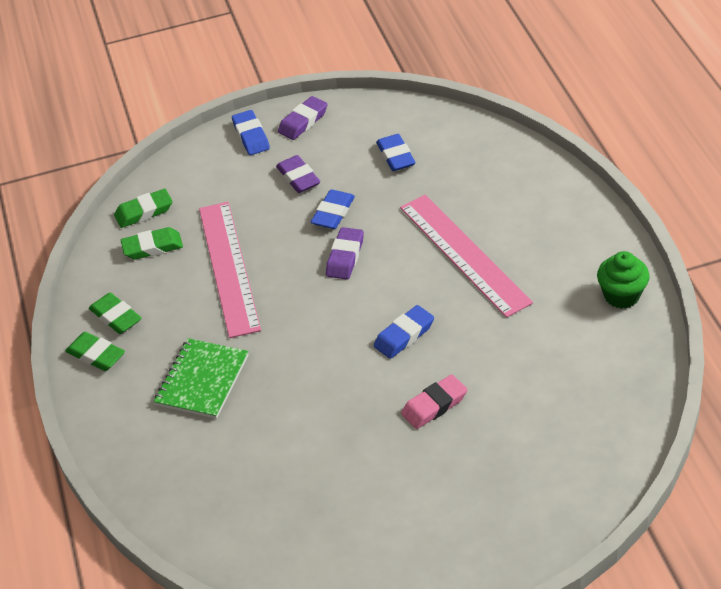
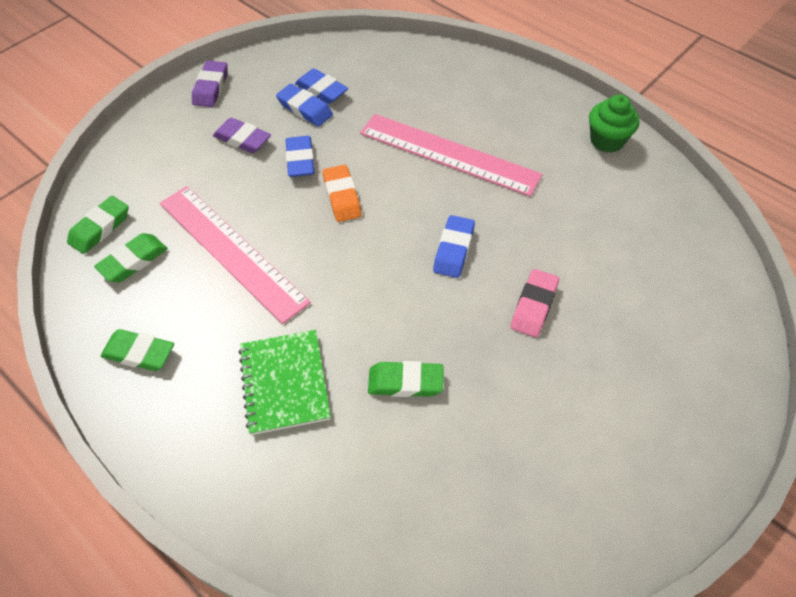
camera: 35 degrees left, 10 degrees up
green eraser [65,332,125,371] -> green eraser moved to [368,361,444,397]
blue eraser [232,110,270,155] -> blue eraser moved to [276,84,333,127]
purple eraser [326,227,364,280] -> orange eraser [323,165,362,222]

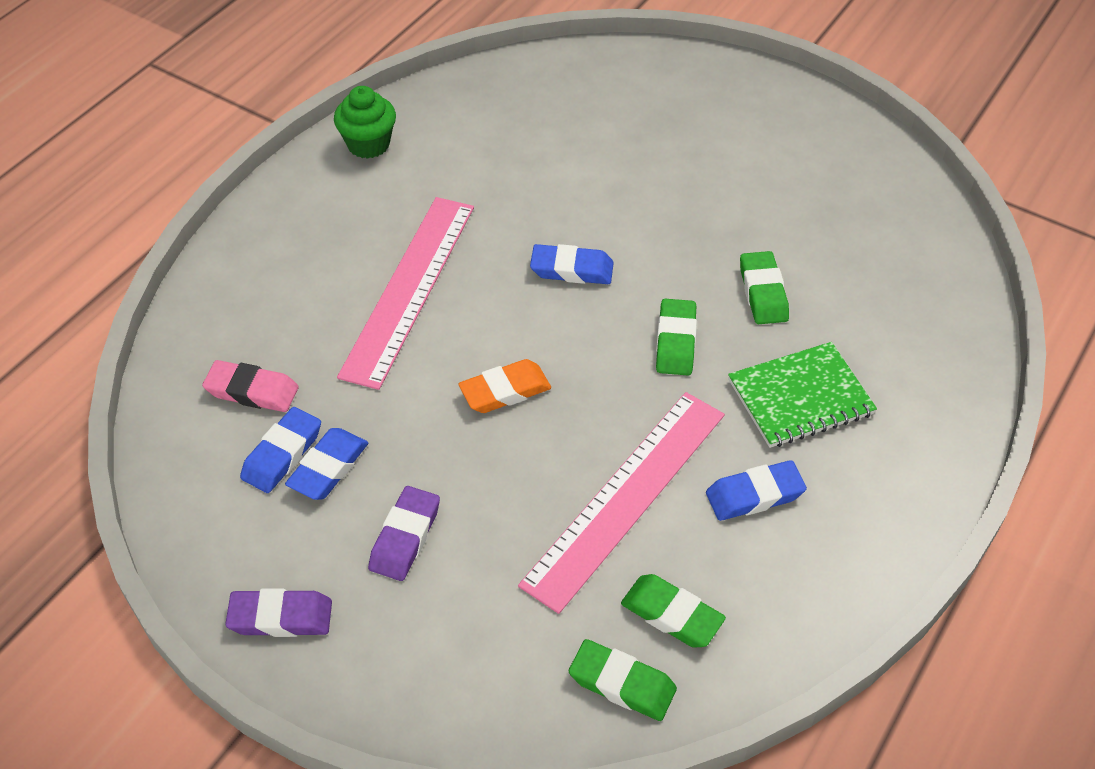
camera: 100 degrees left, 5 degrees down
green eraser [100,329,174,371] -> green eraser moved to [656,299,697,375]
blue eraser [286,136,314,177] -> blue eraser moved to [706,460,807,521]
pink eraser [511,269,559,337] -> pink eraser moved to [202,360,299,412]

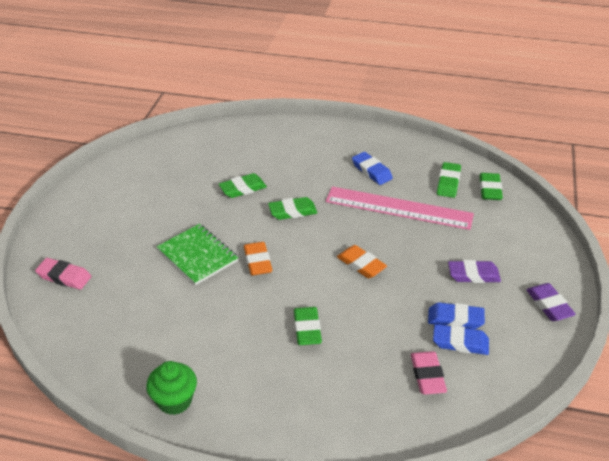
camera: 110 degrees left, 10 degrees down
pink ruler [337,197,474,390] -> green eraser [294,307,322,345]
blue eraser [530,244,614,284] -> orange eraser [244,242,272,275]
green notebook [728,342,877,448] -> green notebook moved to [157,224,239,285]
none -> pink eraser [35,258,91,290]

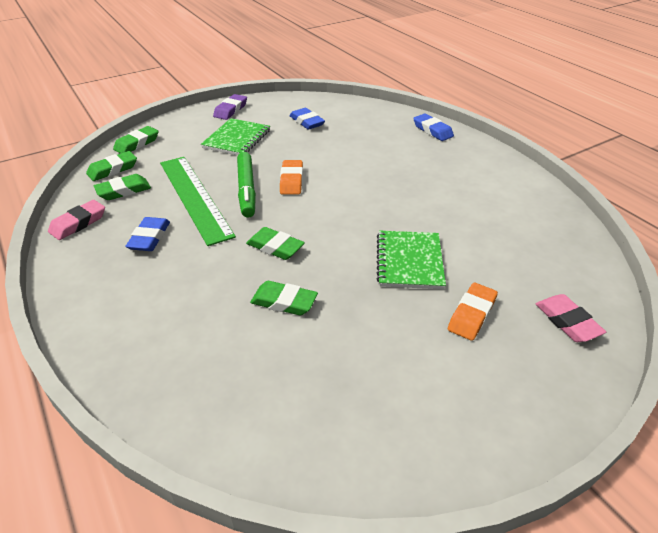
camera: 135 degrees left, 0 degrees up
green cupcake [146,361,197,415] -> none
orange eraser [244,242,272,275] -> orange eraser moved to [448,283,498,341]
green eraser [294,307,322,345] -> green eraser moved to [113,126,159,154]
pink ruler [326,186,474,230] -> green ruler [160,157,236,246]
pink eraser [411,351,447,395] -> pink eraser moved to [48,200,105,240]
blue eraser [428,303,485,329] -> blue eraser moved to [413,113,454,141]
purple eraser [448,260,501,283] -> green notebook [201,118,270,155]
none -> green marker [237,152,256,218]

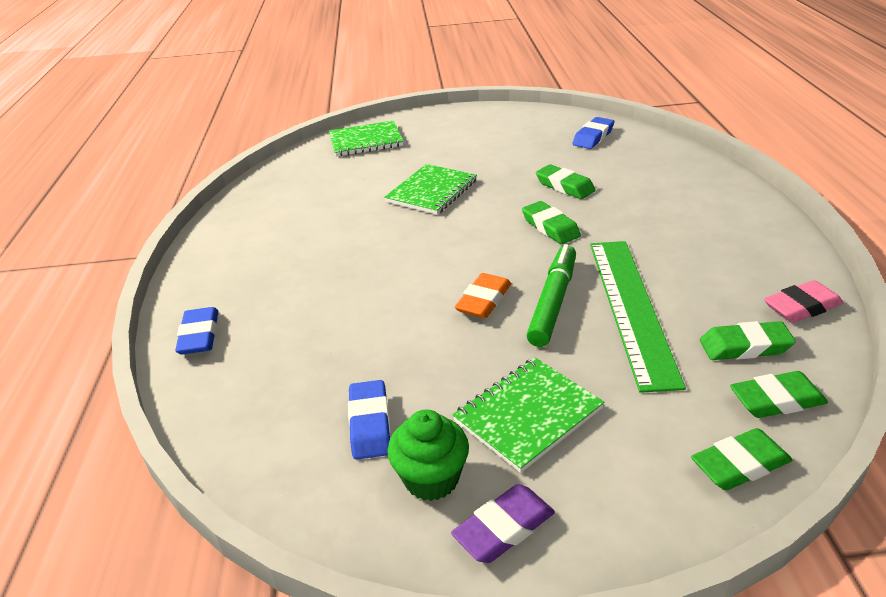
camera: 150 degrees left, 5 degrees down
blue eraser [125,217,170,251] -> blue eraser moved to [572,117,615,149]
orange eraser [448,283,498,341] -> none
pink eraser [536,294,606,342] -> green notebook [329,120,404,156]
none -> green cupcake [387,410,469,501]

